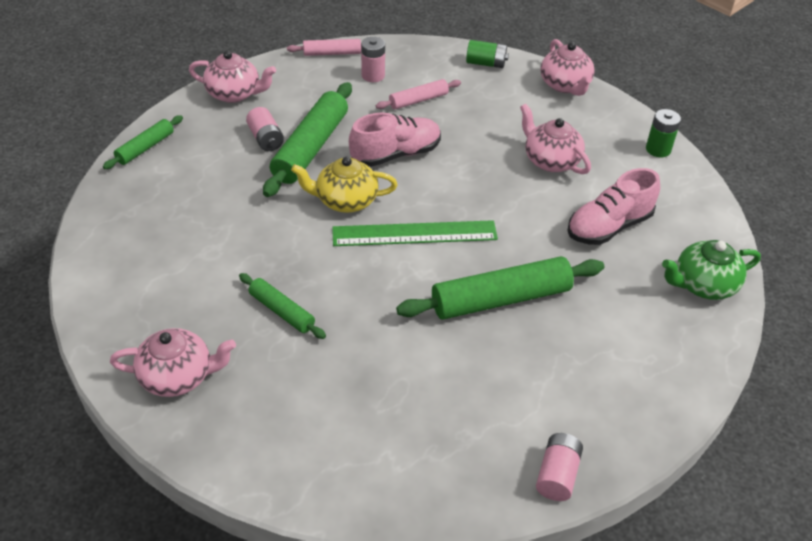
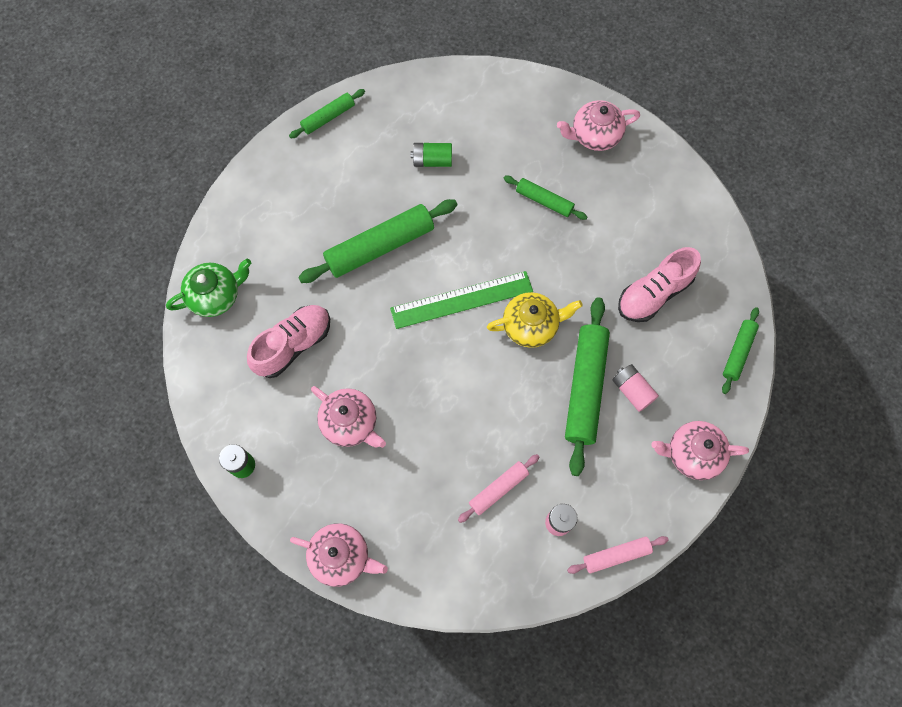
camera: 170 degrees right, 25 degrees up
pink shoe [349,113,441,167] -> pink shoe moved to [618,247,701,322]
green battery [466,40,509,68] -> green battery moved to [411,143,452,167]
pink battery [536,433,583,501] -> green rolling pin [289,89,365,138]
pink teapot [541,39,595,96] -> pink teapot turned 135 degrees clockwise [290,523,388,587]

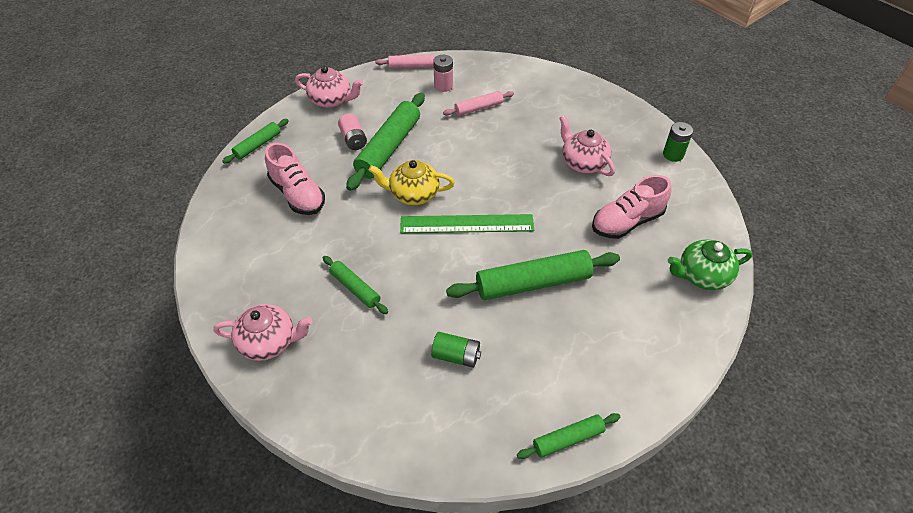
camera: 165 degrees left, 20 degrees down
pink teapot [290,523,388,587] -> none
pink shoe [618,247,701,322] -> pink shoe turned 75 degrees clockwise [265,143,325,215]

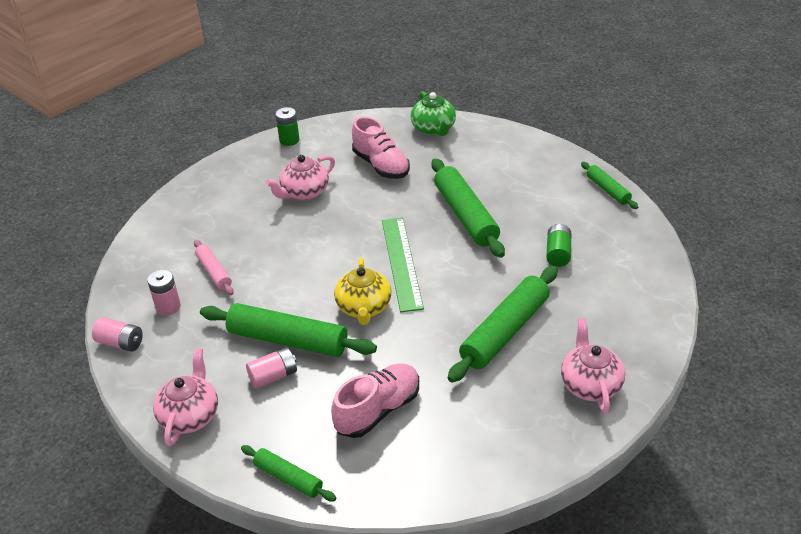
camera: 95 degrees left, 10 degrees down
green rolling pin [323,256,388,314] -> green rolling pin [448,266,558,382], size x1.84
pink rolling pin [375,55,435,68] -> pink battery [92,317,143,352]

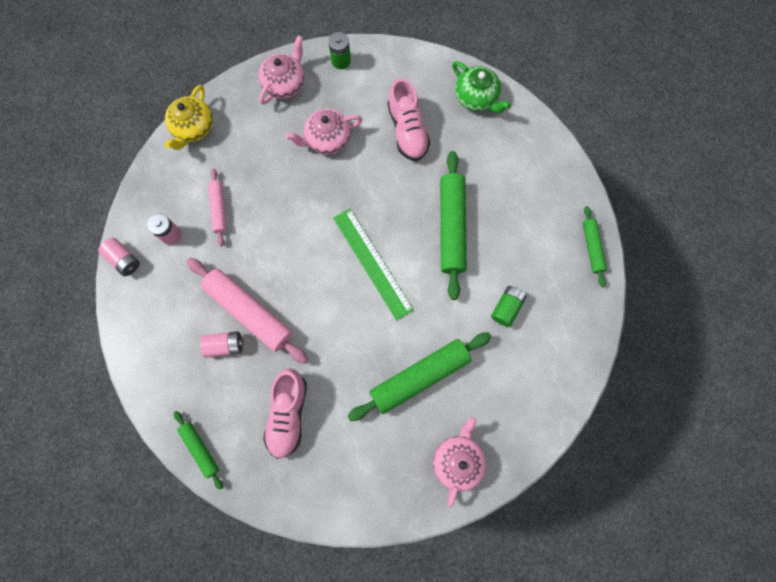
camera: 20 degrees right, 35 degrees up
pink teapot [153,348,218,446] -> pink teapot moved to [259,35,304,105]
green rolling pin [200,303,377,357] -> pink rolling pin [187,258,308,364]
pink shoe [331,363,419,438] -> pink shoe turned 120 degrees clockwise [263,368,307,459]
yellow teapot [334,257,391,325] -> yellow teapot moved to [165,85,213,150]
green ruler [382,218,424,312] -> green ruler turned 45 degrees counterclockwise [333,209,414,321]
green teapot [411,91,456,136] -> green teapot turned 45 degrees counterclockwise [452,61,511,113]

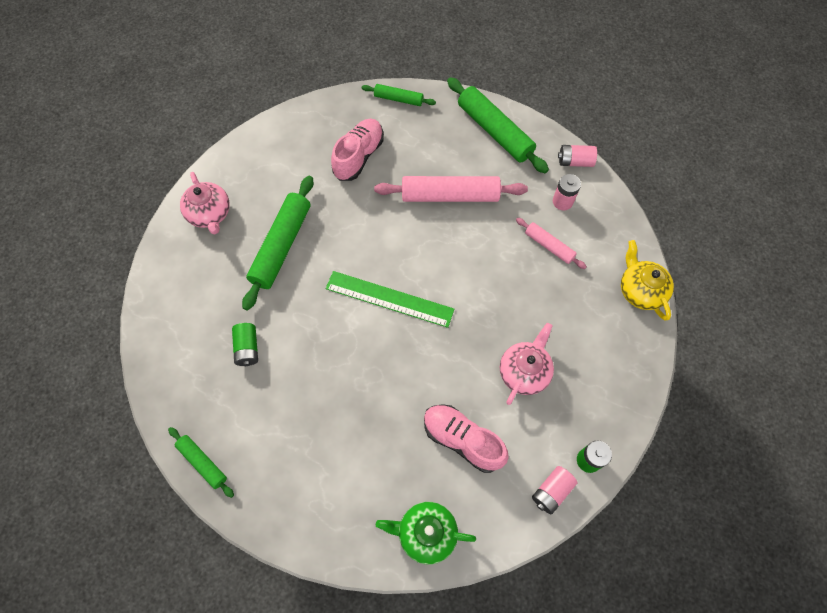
camera: 140 degrees right, 10 degrees down
pink battery [200,331,243,358] -> pink battery moved to [532,466,577,514]
pink teapot [259,35,304,105] -> none
pink shoe [263,368,307,459] -> pink shoe turned 60 degrees clockwise [331,119,384,181]
green rolling pin [440,151,467,300] -> green rolling pin moved to [447,77,549,173]

